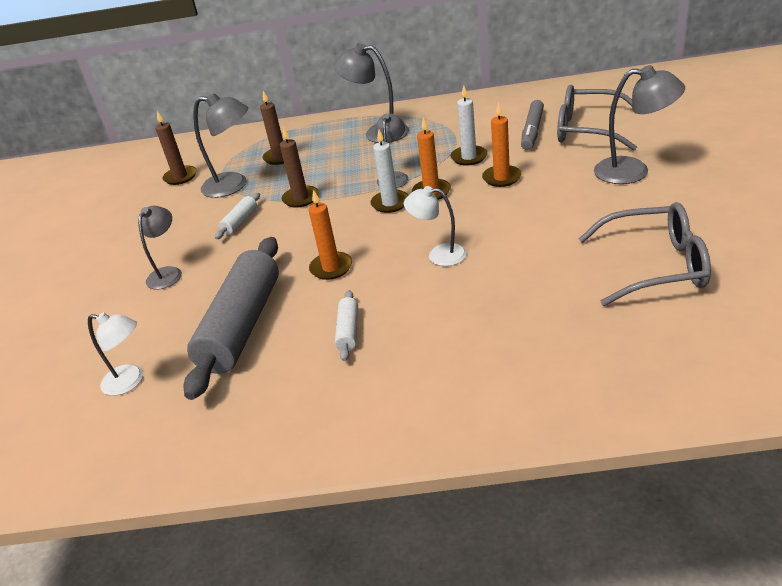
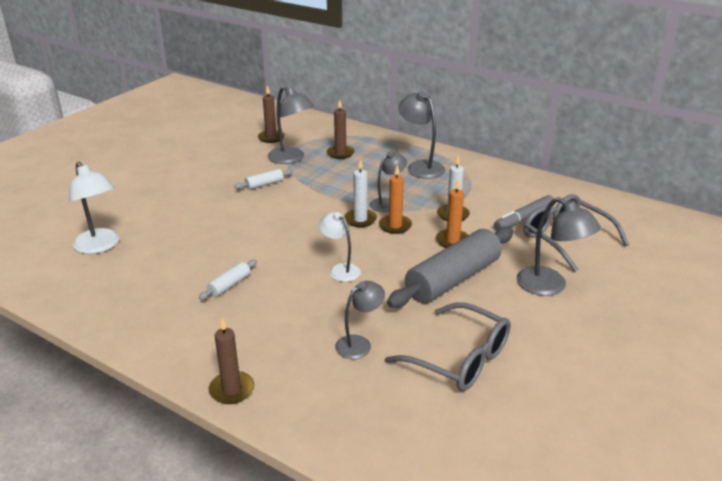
camera: 30 degrees right, 5 degrees down
white lamp [88,312,143,396] -> white lamp [69,162,119,254], size x1.52
grey lamp [138,206,182,289] -> grey lamp moved to [335,281,385,359]
grey rolling pin [184,237,279,400] -> grey rolling pin moved to [387,227,514,308]
brown candle [280,127,319,208] -> brown candle moved to [209,317,254,404]
orange candle [308,189,352,280] -> none

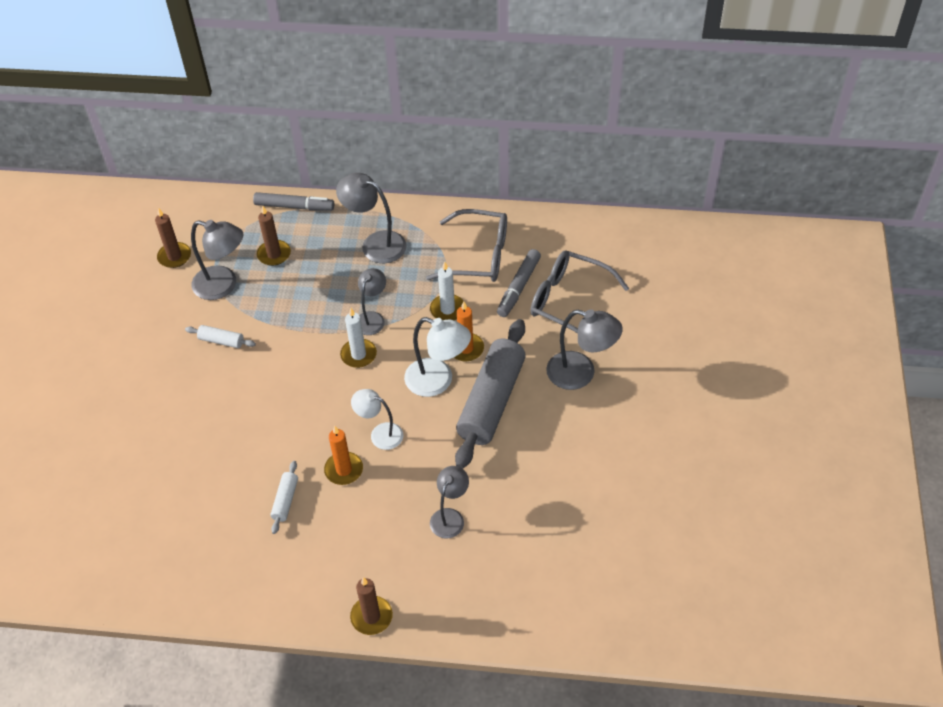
camera: 25 degrees left, 20 degrees up
white lamp [69,162,119,254] -> white lamp moved to [404,317,471,397]
white rolling pin [234,169,293,190] -> white rolling pin turned 75 degrees clockwise [185,325,256,348]
orange candle [379,165,412,234] -> orange candle moved to [324,426,363,485]
grey glasses [385,302,511,391] -> grey glasses moved to [426,209,507,282]
none -> grey marker [253,192,334,211]

